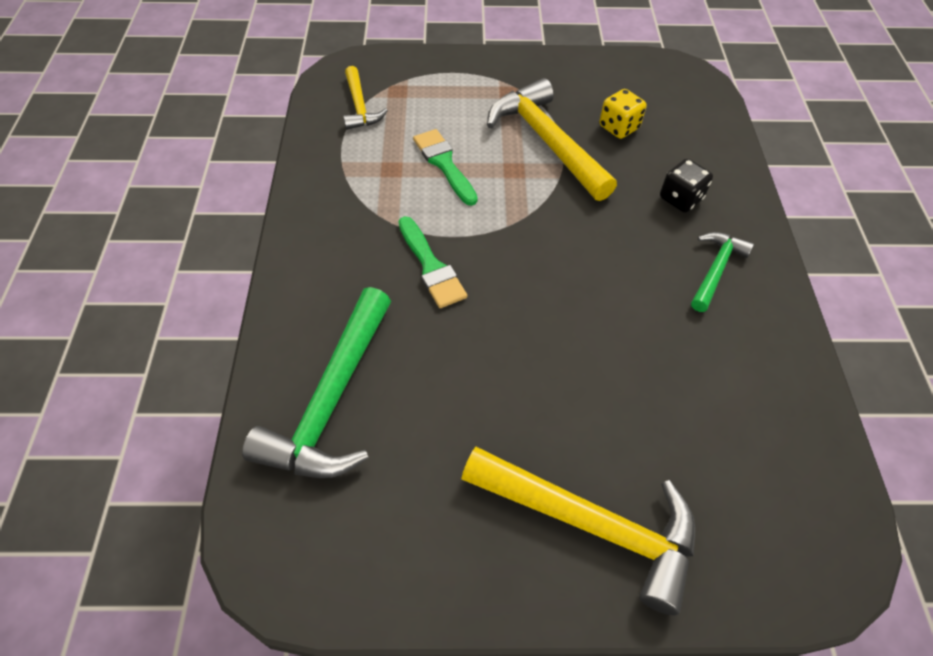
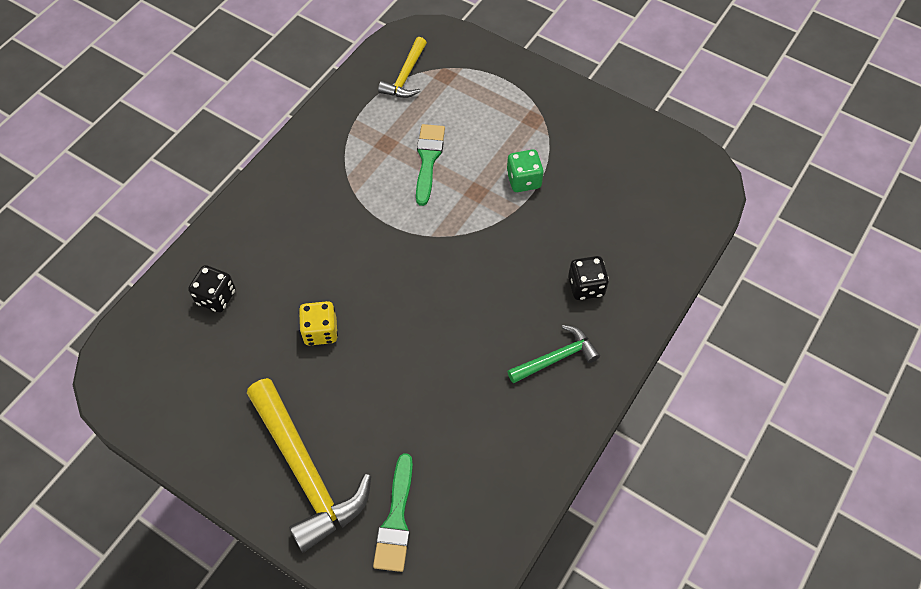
camera: 35 degrees right, 5 degrees up
green hammer [242,287,391,478] -> black dice [188,265,236,313]
green brush [398,216,467,308] -> green brush moved to [373,453,413,572]
yellow hammer [487,78,617,201] -> green dice [506,149,544,192]
yellow dice [599,89,647,139] -> yellow dice moved to [299,301,338,345]

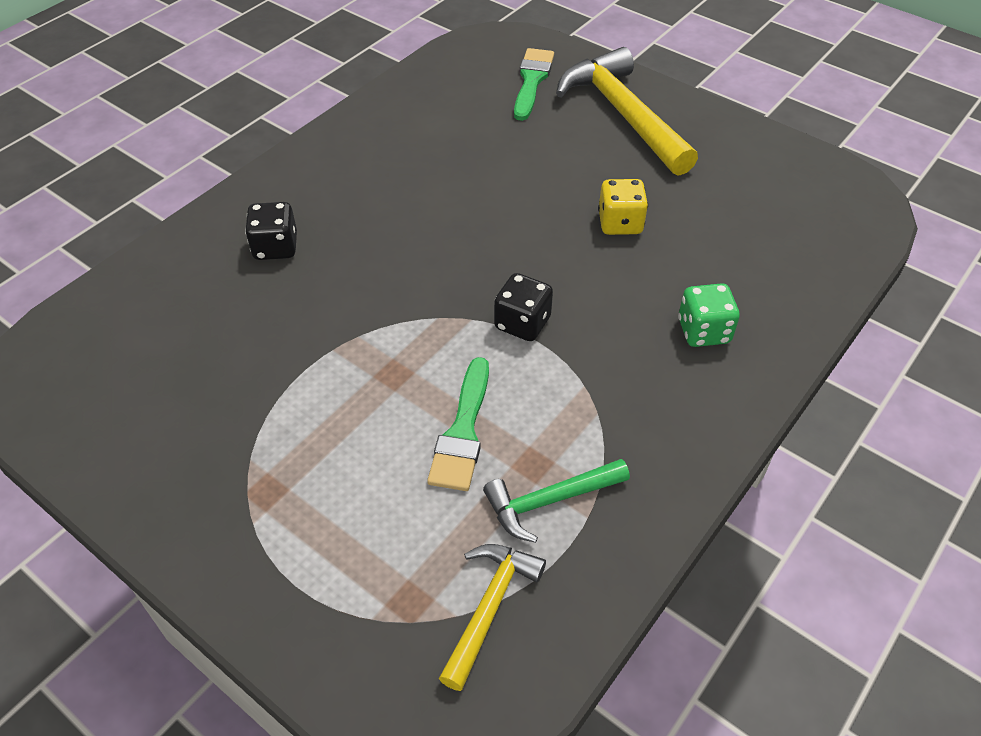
camera: 175 degrees left, 10 degrees down
black dice [188,265,236,313] -> black dice moved to [494,273,553,341]
green dice [506,149,544,192] -> green dice moved to [678,283,740,347]
green hammer [507,325,600,384] -> green hammer moved to [483,459,630,543]

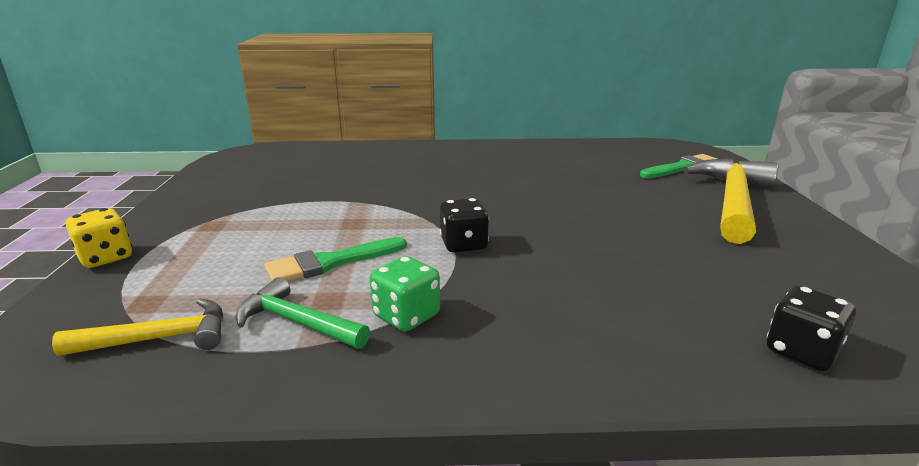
camera: 50 degrees right, 25 degrees down
black dice [245,202,297,260] -> black dice moved to [767,285,856,371]
yellow dice [598,179,648,235] -> yellow dice moved to [66,208,132,268]
green dice [678,283,740,347] -> green dice moved to [370,256,440,332]

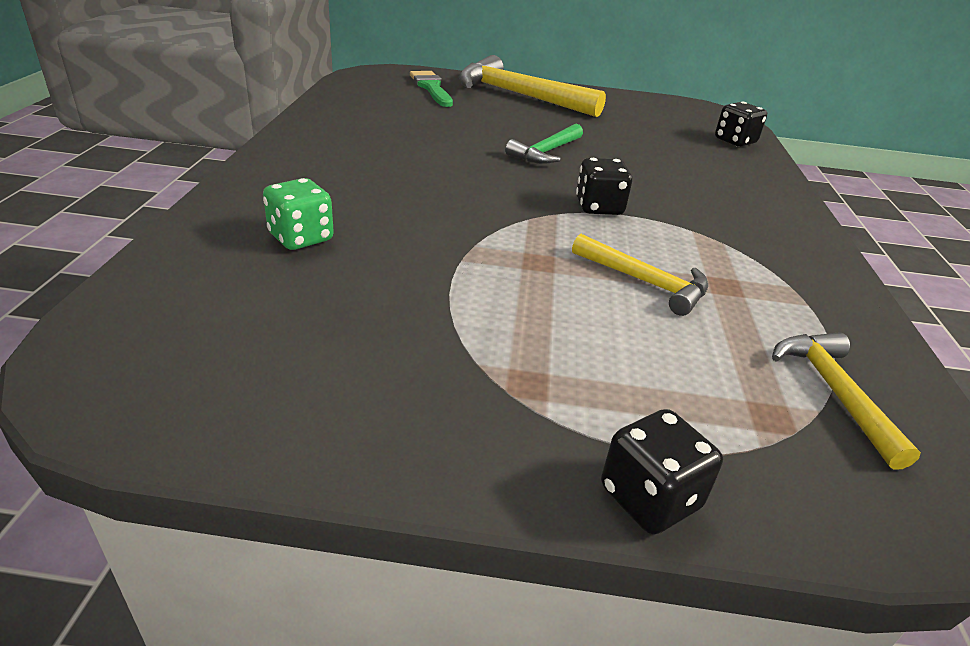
camera: 85 degrees left, 10 degrees up
yellow dice [66,208,132,268] -> black dice [601,409,723,535]
green hammer [236,277,370,349] -> green hammer moved to [505,124,583,164]
green brush [265,237,407,281] -> yellow hammer [572,234,708,316]
green dice [370,256,440,332] -> green dice moved to [263,178,334,250]

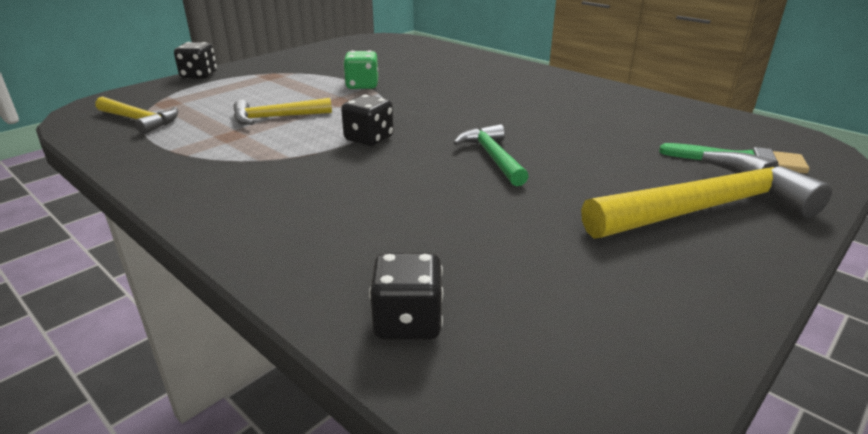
camera: 130 degrees right, 5 degrees down
green dice [263,178,334,250] -> green dice moved to [343,50,378,89]

